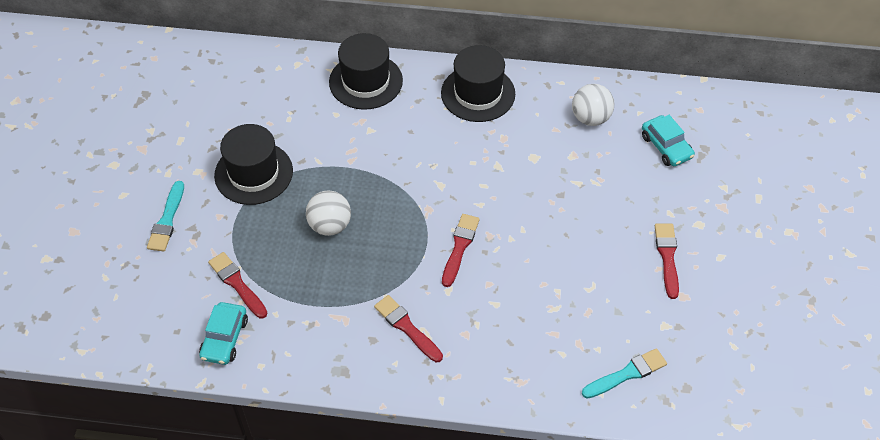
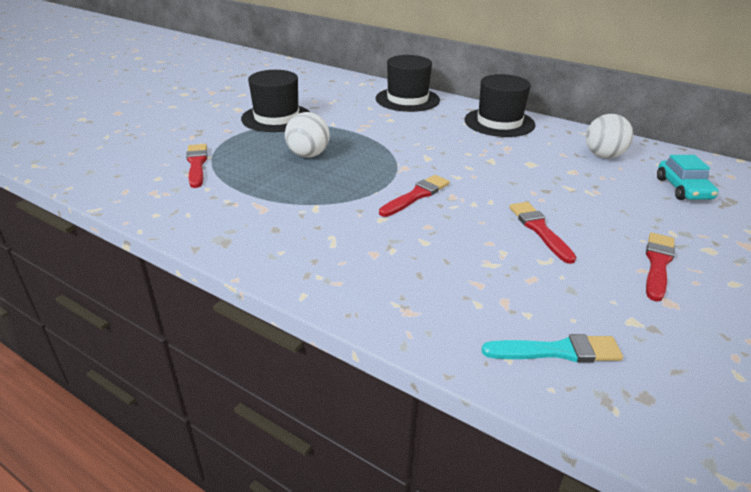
camera: 25 degrees right, 20 degrees down
turquoise brush [147,181,184,252] -> none
turquoise car [199,302,248,365] -> none
red brush [374,295,443,362] -> red brush moved to [509,202,576,264]

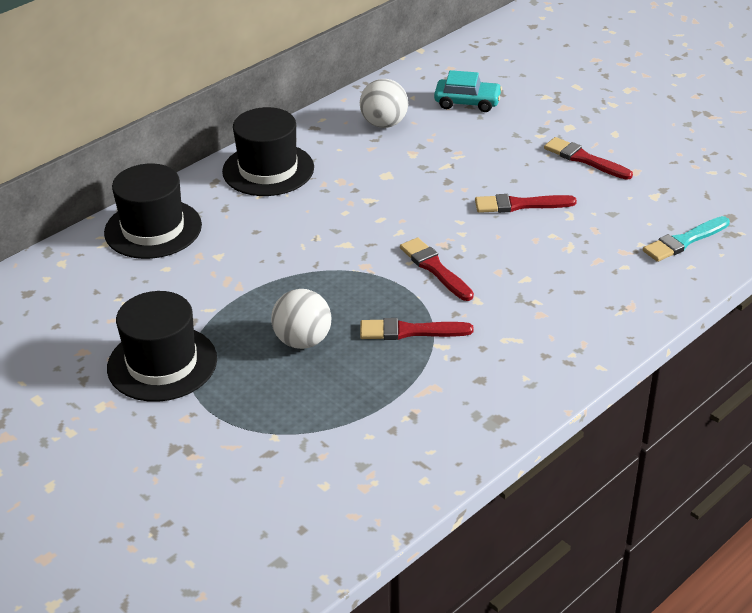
camera: 75 degrees left, 5 degrees up
red brush [186,144,207,188] -> red brush moved to [360,318,474,340]
turquoise brush [481,334,623,362] -> turquoise brush turned 135 degrees counterclockwise [643,216,730,262]

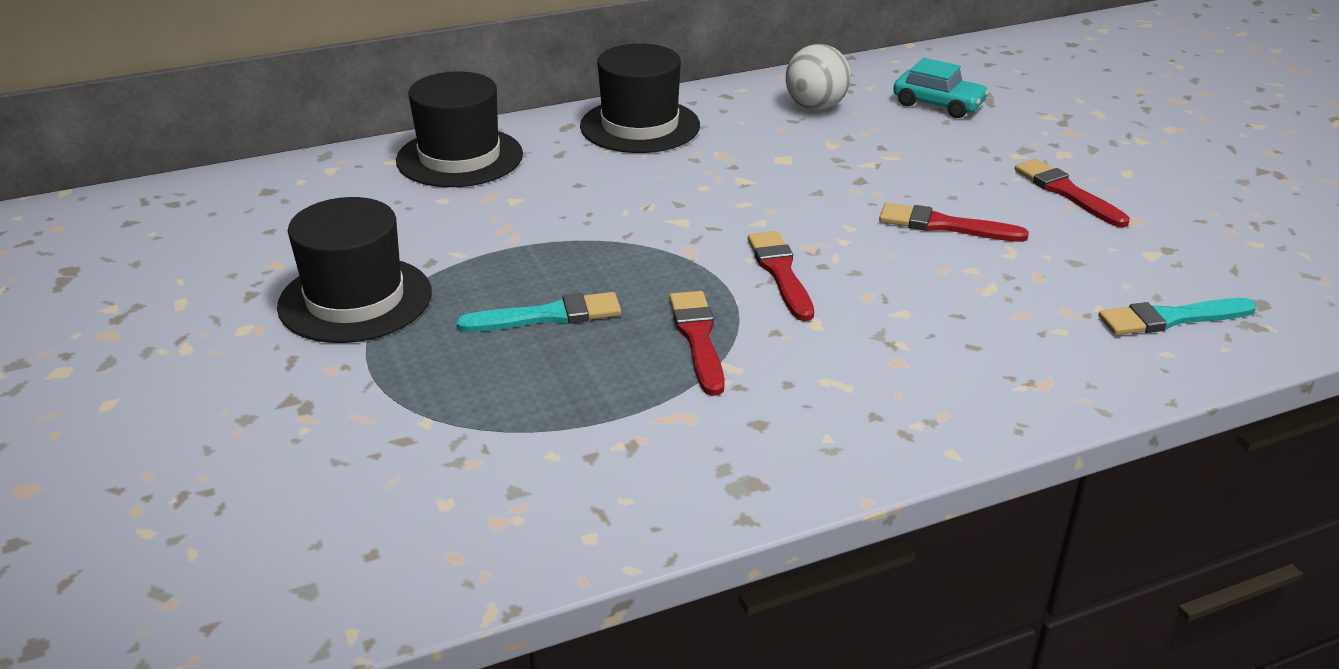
camera: 20 degrees right, 5 degrees down
white ball [271,289,331,349] -> turquoise brush [456,292,621,332]
red brush [360,318,474,340] -> red brush turned 60 degrees clockwise [669,291,725,396]

